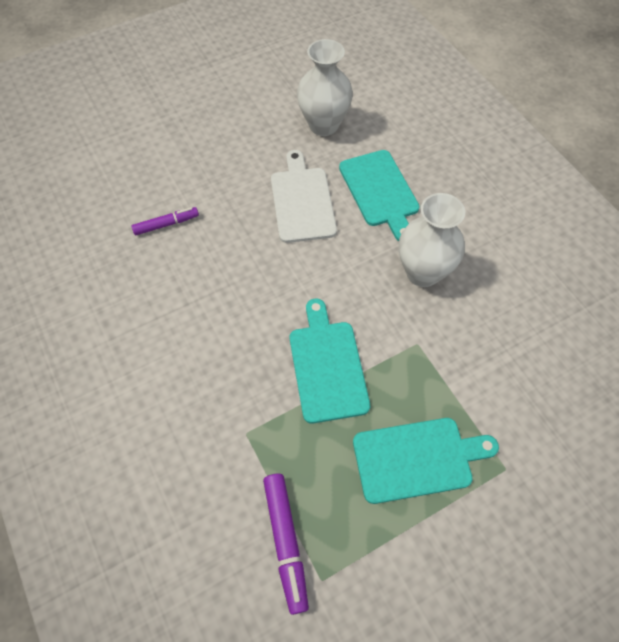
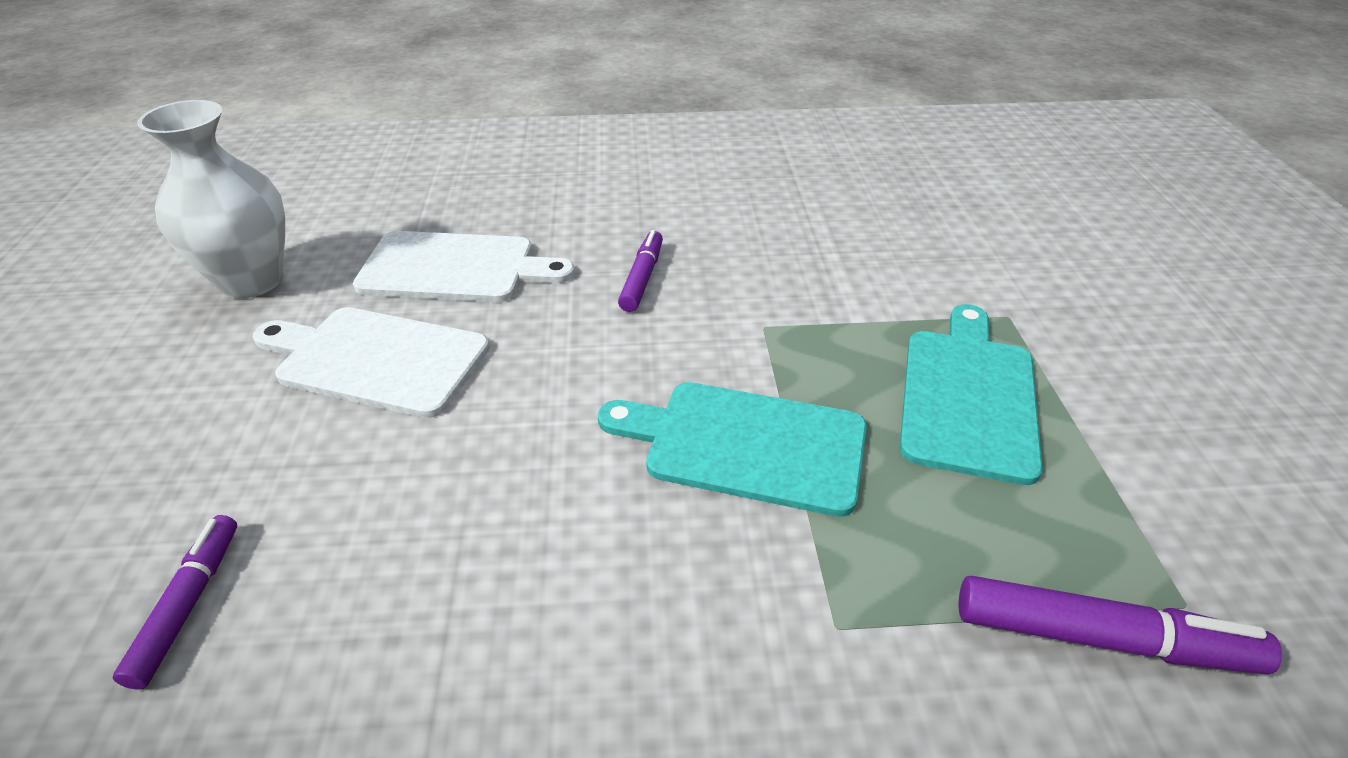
camera: 65 degrees left, 20 degrees down
turquoise cutting board [339,150,420,241] -> white cutting board [353,231,574,302]
white vase [399,193,465,287] -> purple marker [618,230,663,312]

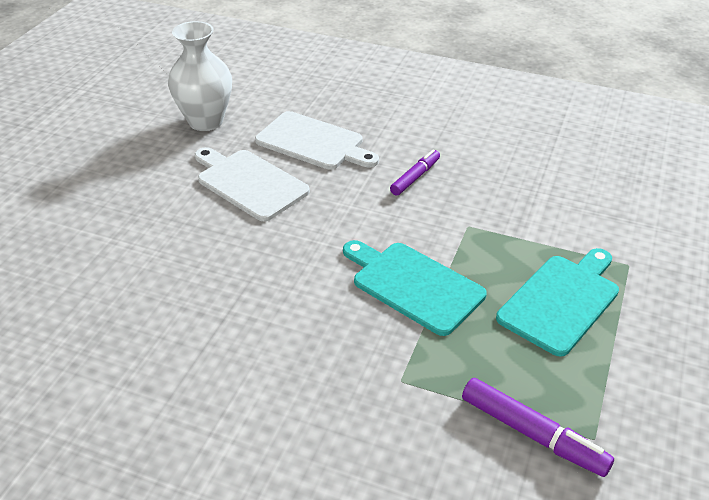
camera: 25 degrees right, 0 degrees up
purple marker [113,515,237,690] -> none

